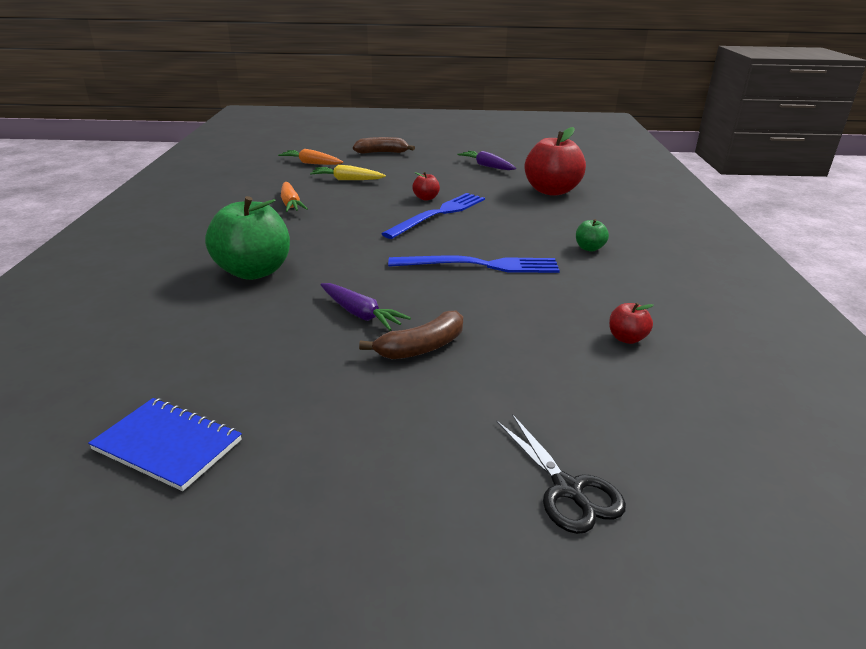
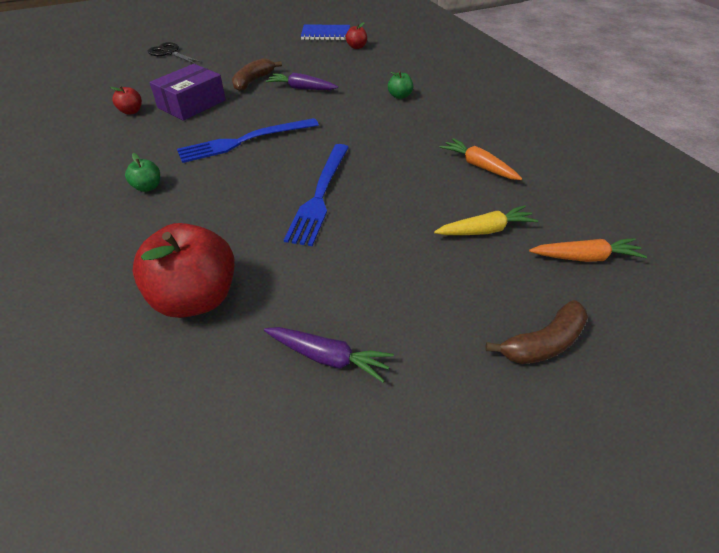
camera: 155 degrees right, 15 degrees up
green apple [205,196,290,280] -> green apple [388,71,413,99], size x0.45
red apple [412,172,440,201] -> red apple moved to [346,22,367,49]
none -> purple box [149,64,226,121]

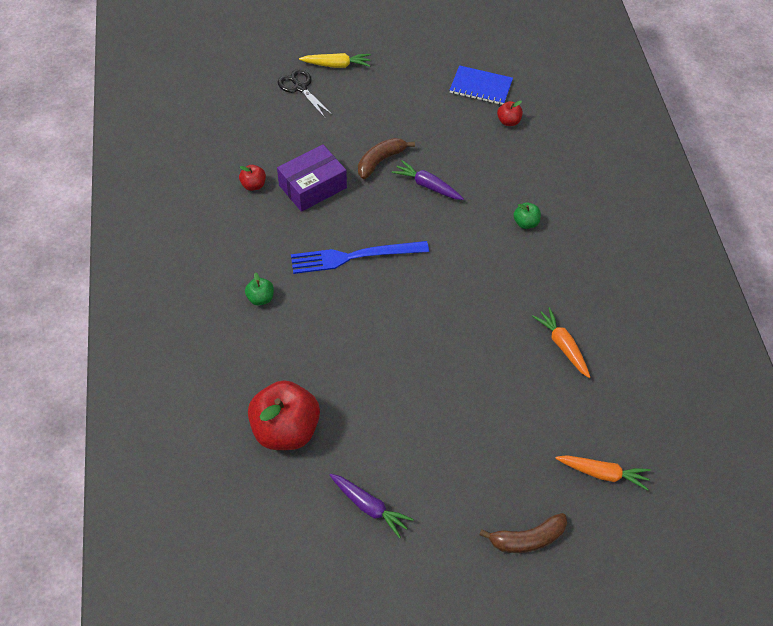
camera: 15 degrees right, 10 degrees up
blue fork [284,144,349,246] -> none
yellow carrot [434,205,538,235] -> yellow carrot moved to [299,53,371,68]

